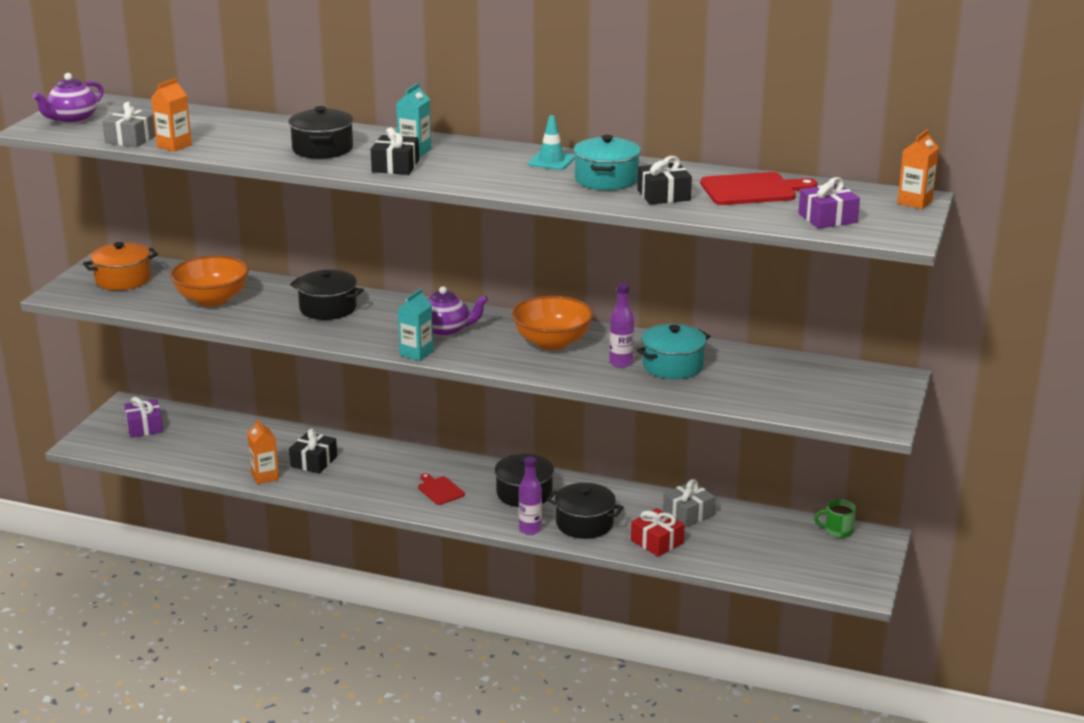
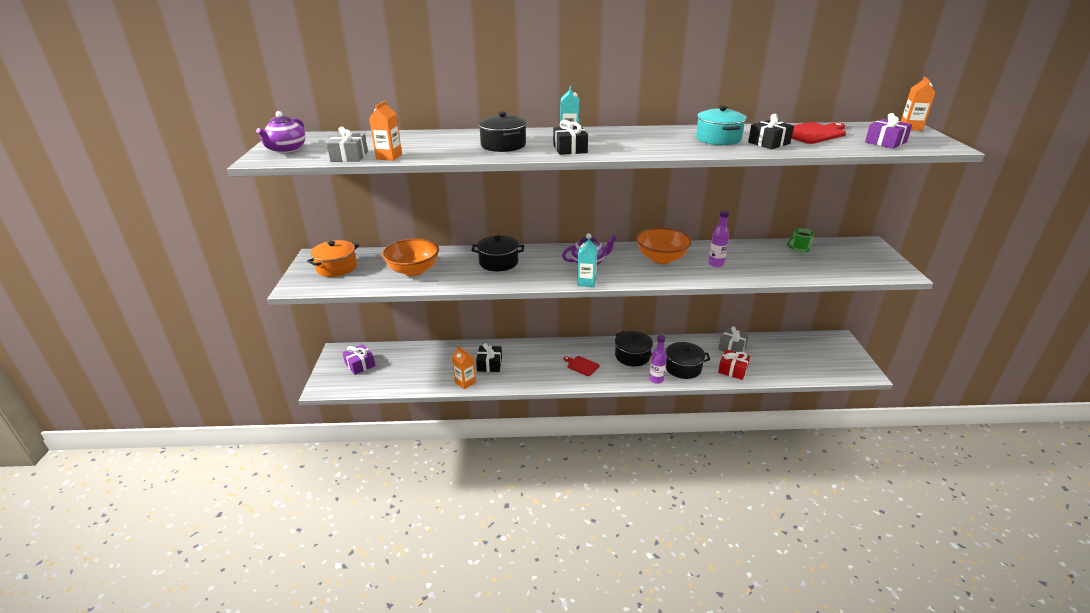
camera: 20 degrees left, 5 degrees up
turquoise traffic cone [528,115,575,170] -> none
turquoise pot [637,324,710,379] -> none
green mug [814,499,856,538] -> green mug moved to [787,228,814,253]

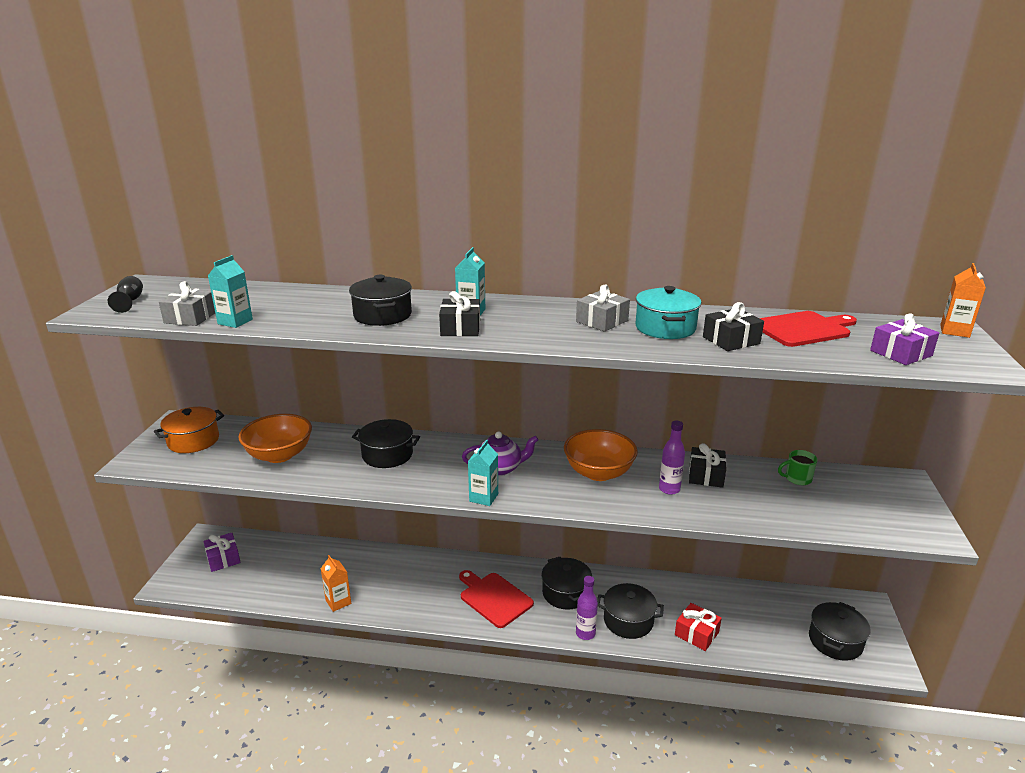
camera: 10 degrees right, 5 degrees down
purple teapot [256,111,306,153] -> black goblet [108,276,143,313]
orange carton [369,101,402,161] -> turquoise carton [208,255,253,328]
black gift [476,343,502,372] -> black gift moved to [689,443,726,488]
red cutting board [564,356,599,376] -> red cutting board [459,570,534,628], size x1.73
grey gift [718,326,749,352] -> grey gift moved to [576,285,630,332]
none -> black pot [809,602,871,661]

